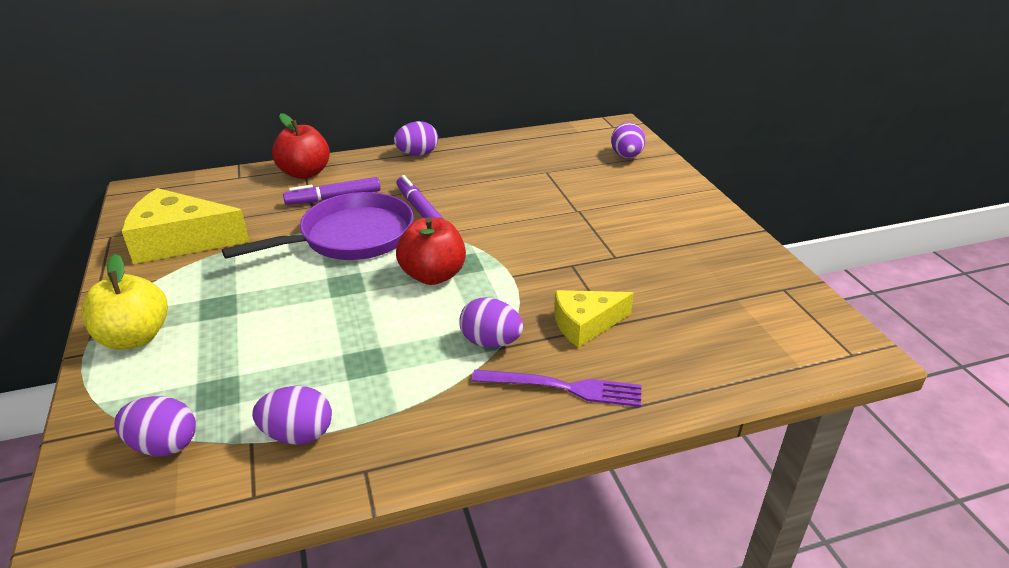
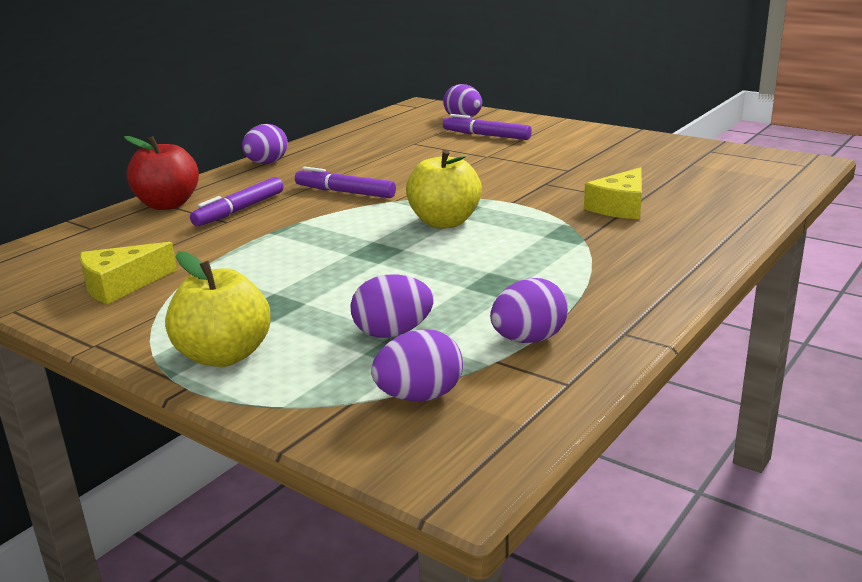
camera: 35 degrees left, 10 degrees down
yellow cheese [122,188,249,264] -> yellow cheese [80,242,177,304], size x0.62
purple pan [222,192,414,260] -> none
red apple [396,217,466,285] -> yellow apple [406,149,482,228]
purple egg [459,297,523,347] -> purple egg moved to [350,274,434,338]
purple fork [472,369,641,407] -> none
none -> purple marker [443,114,532,140]

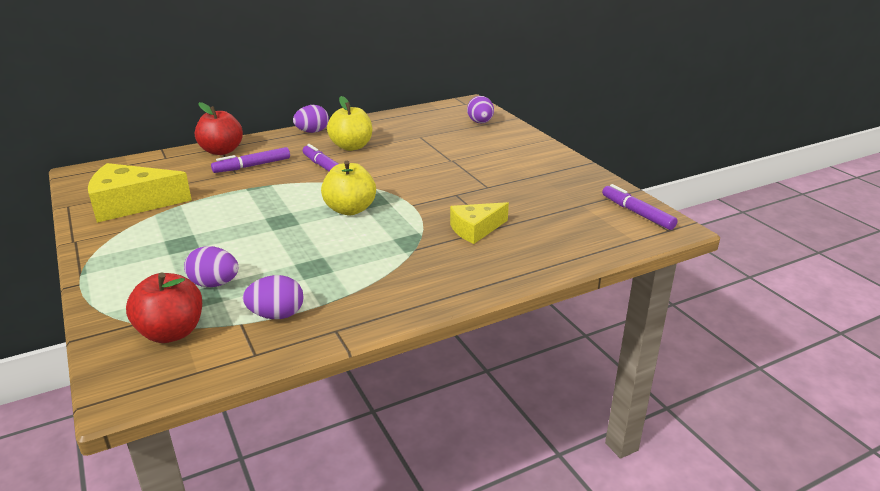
camera: 25 degrees right, 5 degrees up
yellow cheese [80,242,177,304] -> yellow cheese [88,163,192,223], size x1.61
yellow apple [165,251,270,367] -> yellow apple moved to [327,96,372,151]
purple egg [371,329,463,401] -> red apple [126,272,202,343]
purple marker [443,114,532,140] -> purple marker moved to [602,184,677,230]

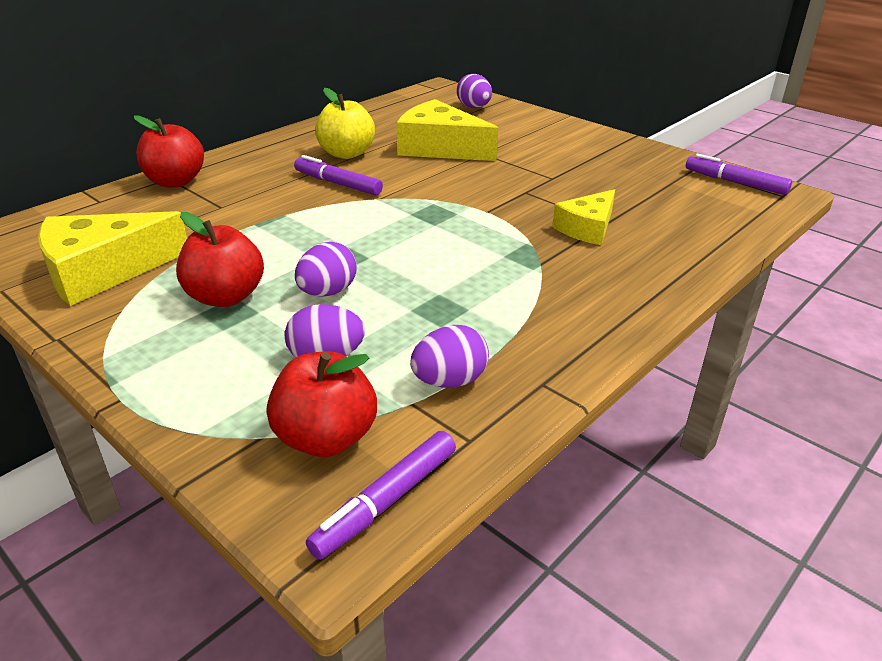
camera: 20 degrees left, 5 degrees up
purple marker [211,147,290,173] -> purple marker moved to [306,431,456,560]
purple egg [293,105,329,133] -> purple egg moved to [295,242,357,296]
yellow apple [321,161,376,215] -> none
none -> red apple [176,212,264,307]
none -> yellow cheese [397,99,498,161]

